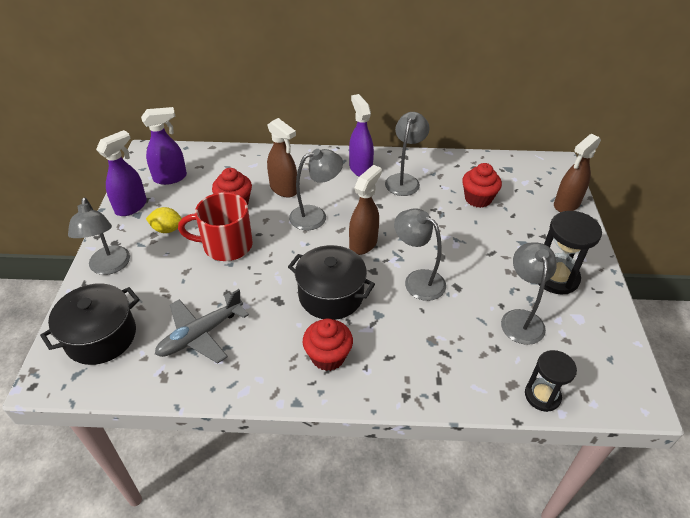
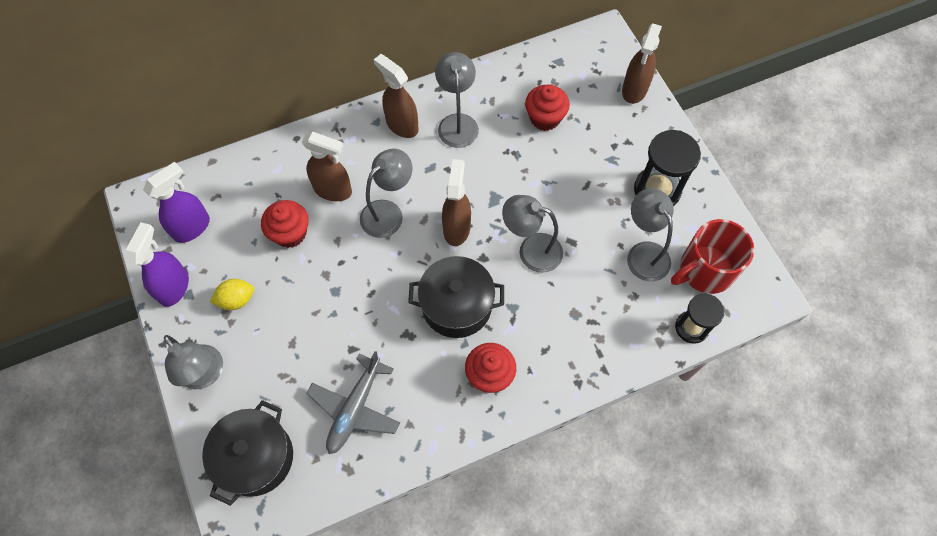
camera: 25 degrees left, 20 degrees up
red mug [178,192,253,261] -> red mug moved to [671,219,754,294]
purple spray bottle [349,94,374,176] -> brown spray bottle [374,54,419,138]

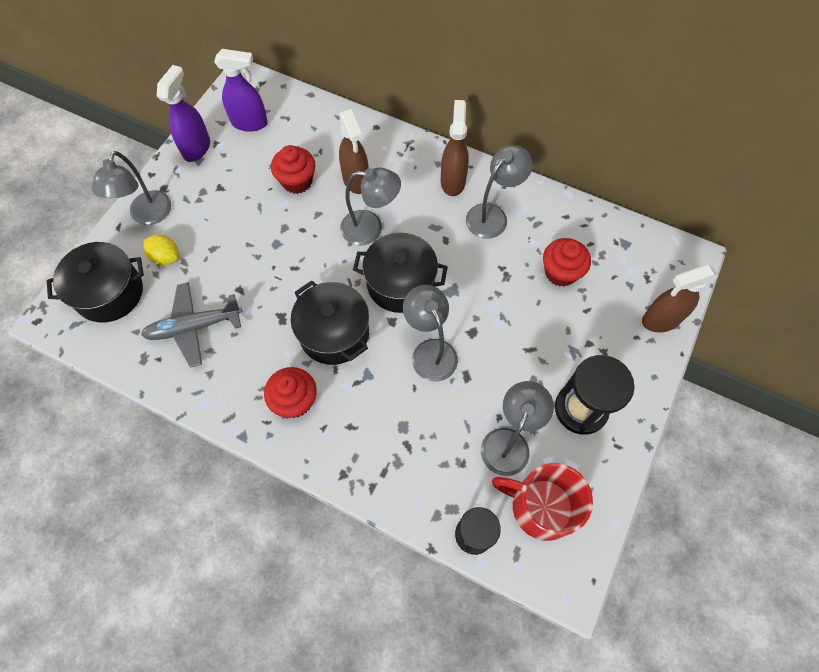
camera: 50 degrees right, 0 degrees up
purple spray bottle [126,222,189,307] -> purple spray bottle turned 45 degrees counterclockwise [157,65,210,162]
yellow lemon [210,279,254,310] -> yellow lemon moved to [143,234,179,265]
brown spray bottle [442,159,471,246] -> black pot [353,233,448,313]

